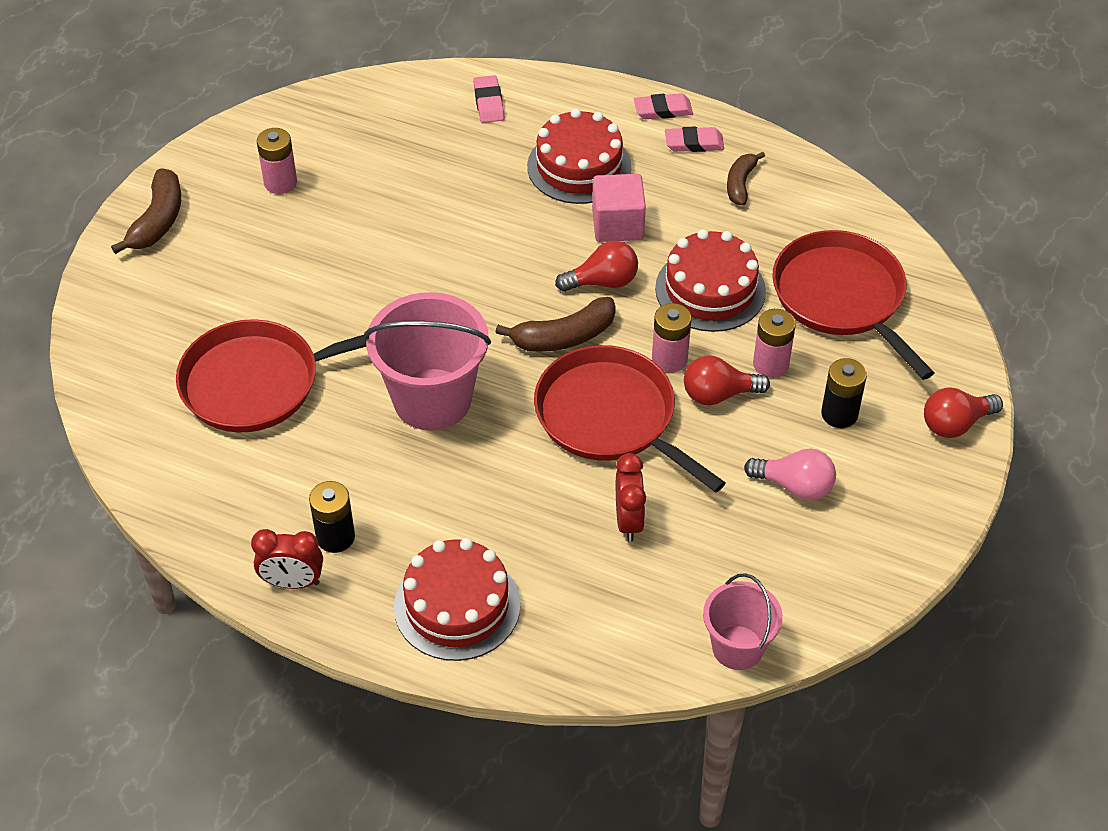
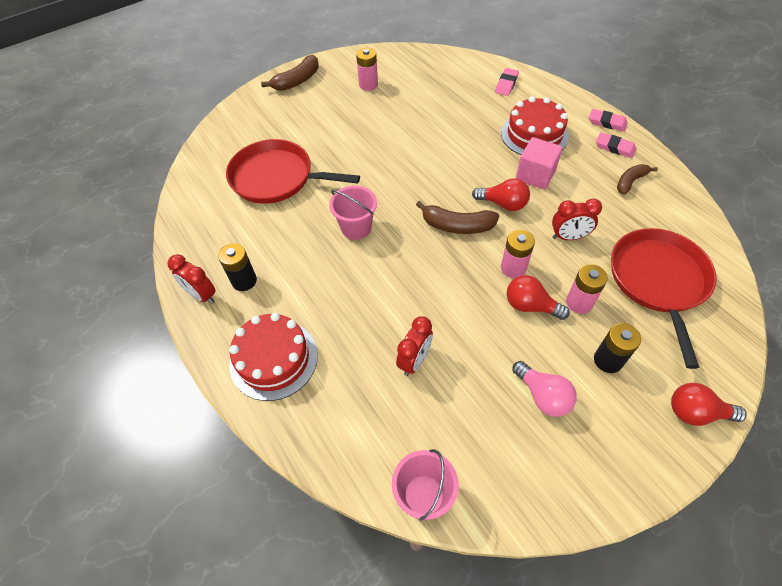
camera: 35 degrees right, 5 degrees up
pink bucket [364,292,491,431] -> pink bucket [329,186,377,240], size x0.59
red pan [534,345,726,493] -> none
red cake [655,229,766,332] -> red clock [552,199,602,240]

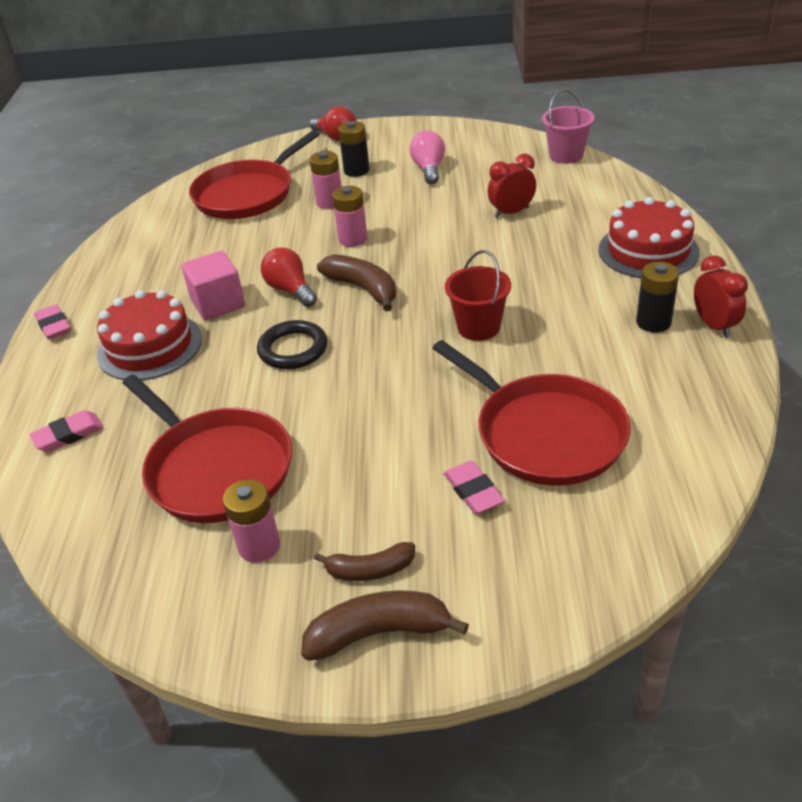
camera: 145 degrees left, 15 degrees down
pink bucket [329,186,377,240] -> red bucket [445,250,511,341]
red light bulb [507,275,570,320] -> none
red clock [552,199,602,240] -> none
pink eraser [596,132,637,158] -> pink eraser moved to [443,460,505,514]
brown banana [617,164,658,195] -> brown banana moved to [314,542,415,581]
none -> red pan [123,375,292,523]
none -> black ring [257,320,327,369]

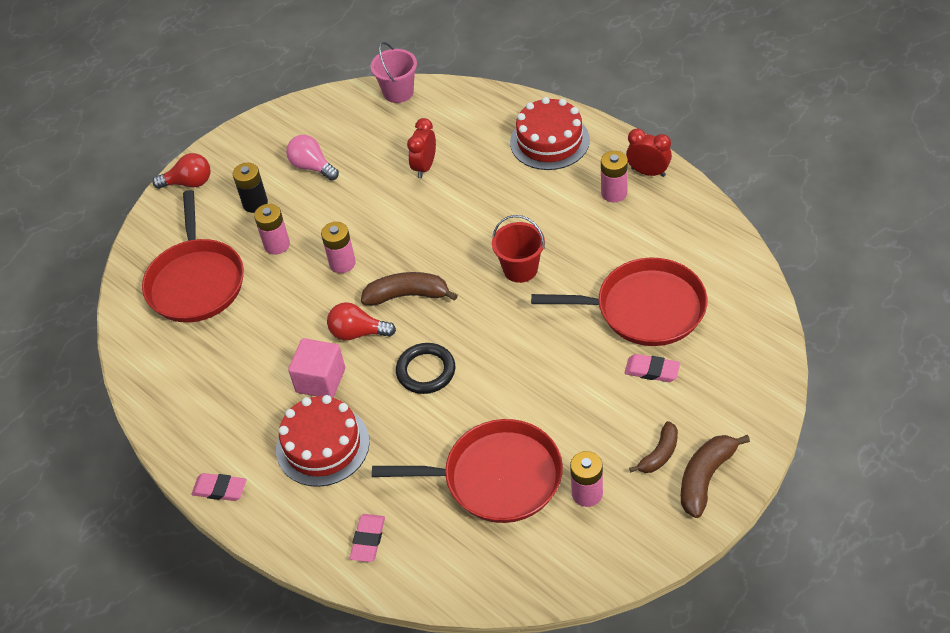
camera: 45 degrees left, 10 degrees up
black battery [636,262,679,333] -> pink battery [601,151,628,202]

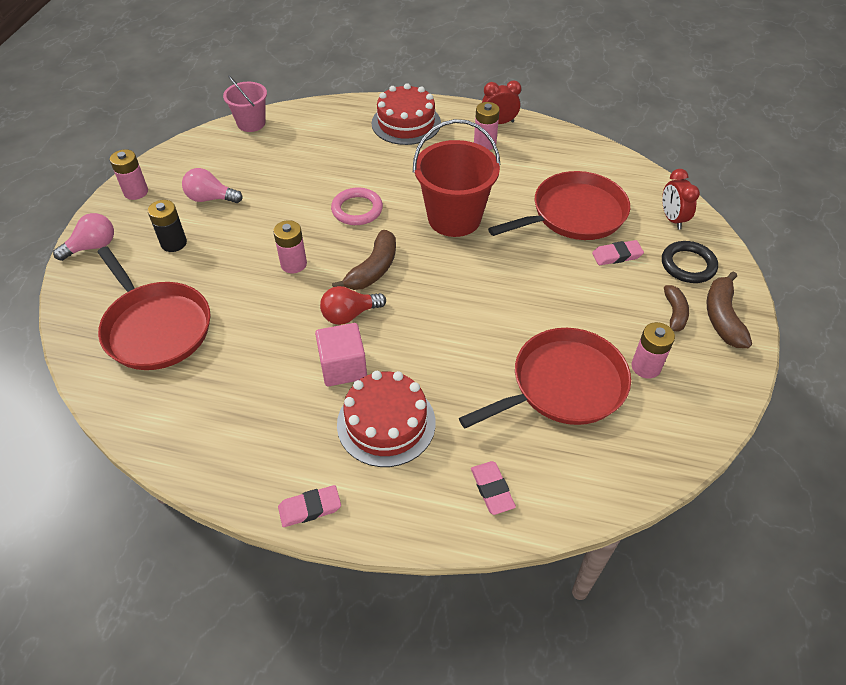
camera: 35 degrees left, 0 degrees up
red light bulb [152,153,211,189] -> pink light bulb [53,213,114,261]
pink battery [254,204,290,255] -> pink battery moved to [110,149,148,200]
brown banana [361,272,458,306] -> brown banana turned 150 degrees clockwise [332,230,396,290]
black ring [396,343,455,394] -> black ring moved to [662,241,718,283]
red clock [407,118,436,178] -> red clock moved to [662,169,700,230]
red bucket [492,215,545,283] -> red bucket [413,119,501,237], size x1.69
none -> pink ring [331,187,383,225]

